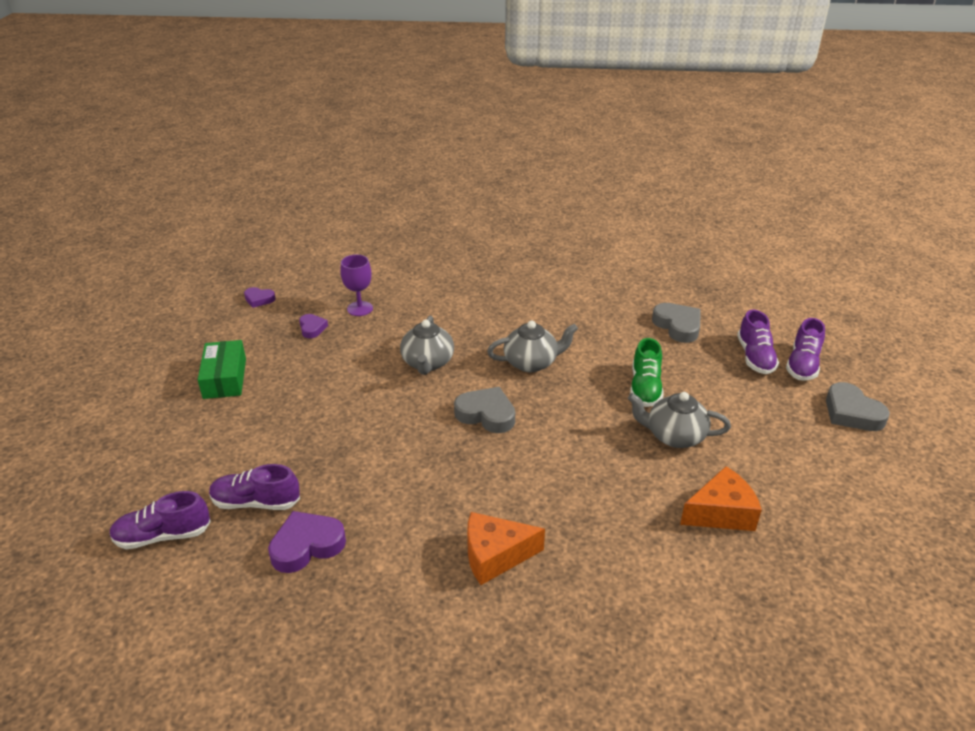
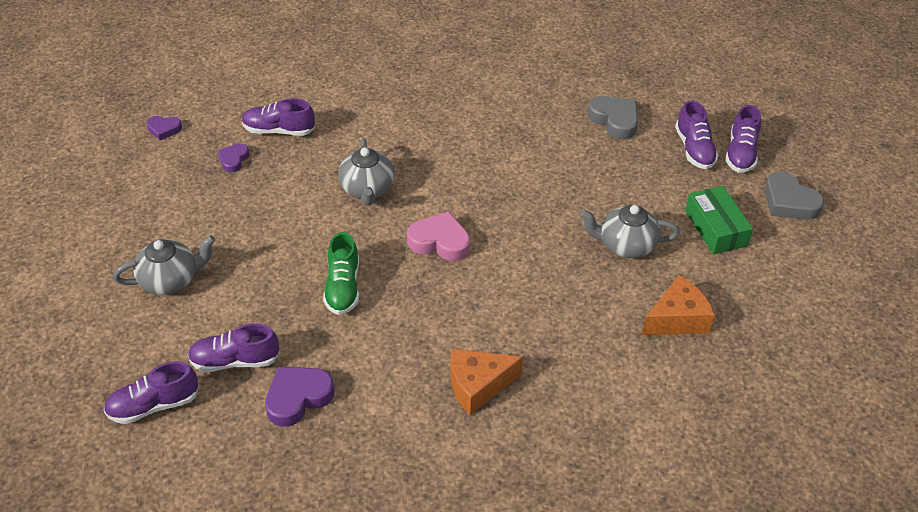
camera: 10 degrees left, 10 degrees up
green box [198,340,246,399] -> green box moved to [685,186,753,254]
purple heart [299,314,328,338] -> purple heart turned 135 degrees counterclockwise [218,143,249,173]
purple goblet [340,255,373,316] -> purple shoe [242,98,315,136]
grey heart [454,387,515,433] -> pink heart [407,211,470,261]
grey teapot [487,321,578,372] -> grey teapot moved to [113,235,216,295]
green shoe [630,338,664,407] -> green shoe moved to [323,232,359,315]

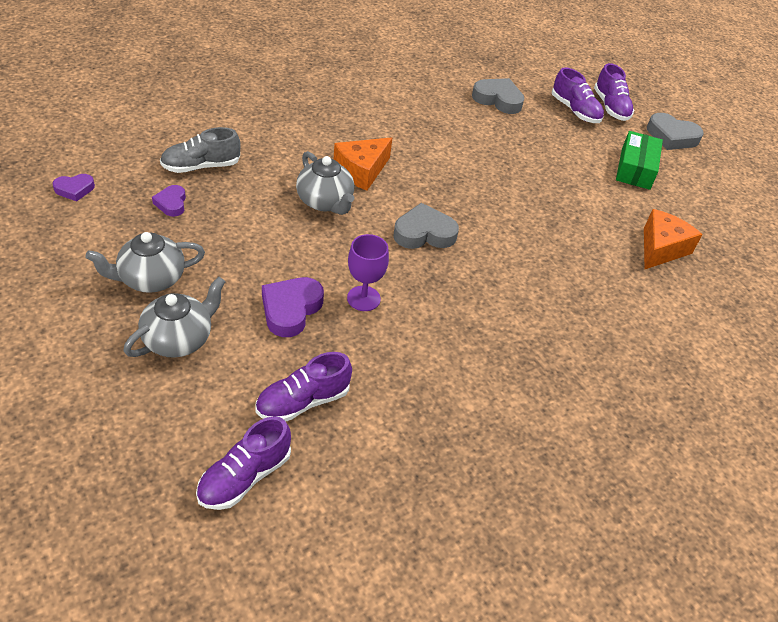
camera: 30 degrees left, 0 degrees up
purple shoe [242,98,315,136] -> grey shoe [160,127,240,173]
purple heart [265,367,334,427] -> purple heart moved to [262,277,324,337]
green shoe [323,232,359,315] -> purple goblet [347,234,389,311]
pink heart [407,211,470,261] -> grey heart [393,203,459,249]
orange cheese [450,349,523,415] -> orange cheese moved to [333,137,392,191]
grey teapot [580,205,680,258] -> grey teapot moved to [85,232,205,293]
green box [685,186,753,254] -> green box turned 60 degrees clockwise [616,131,663,190]

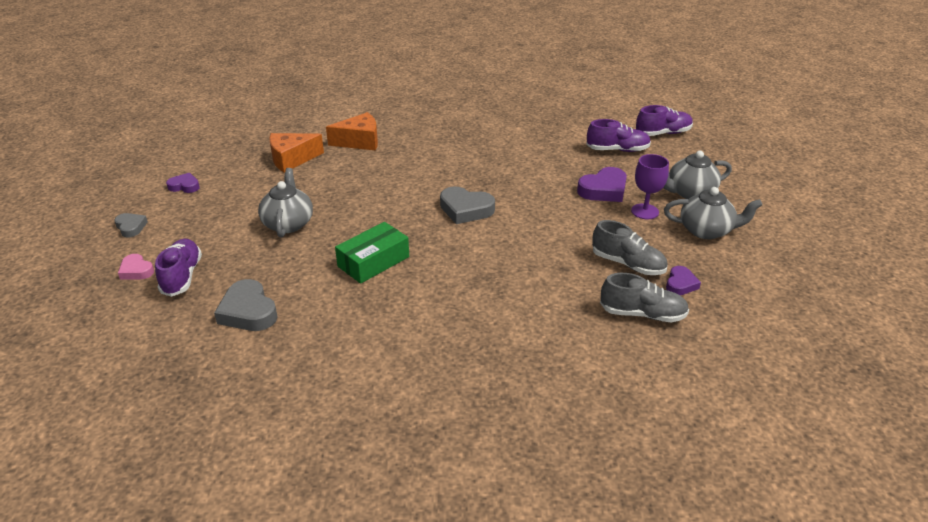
camera: 145 degrees left, 10 degrees down
purple heart [53,174,95,202] -> purple heart moved to [166,173,200,193]
grey teapot [296,151,354,215] -> grey teapot moved to [258,168,313,238]
orange cheese [333,137,392,191] -> orange cheese moved to [326,112,378,151]
purple goblet [347,234,389,311] -> purple goblet moved to [631,154,669,219]
purple shoe [594,63,634,121] -> pink heart [118,254,154,279]
green box [616,131,663,190] -> green box moved to [335,222,409,284]
grey heart [647,113,703,150] -> grey heart [114,213,148,238], size x0.59
none -> grey shoe [592,220,667,275]

